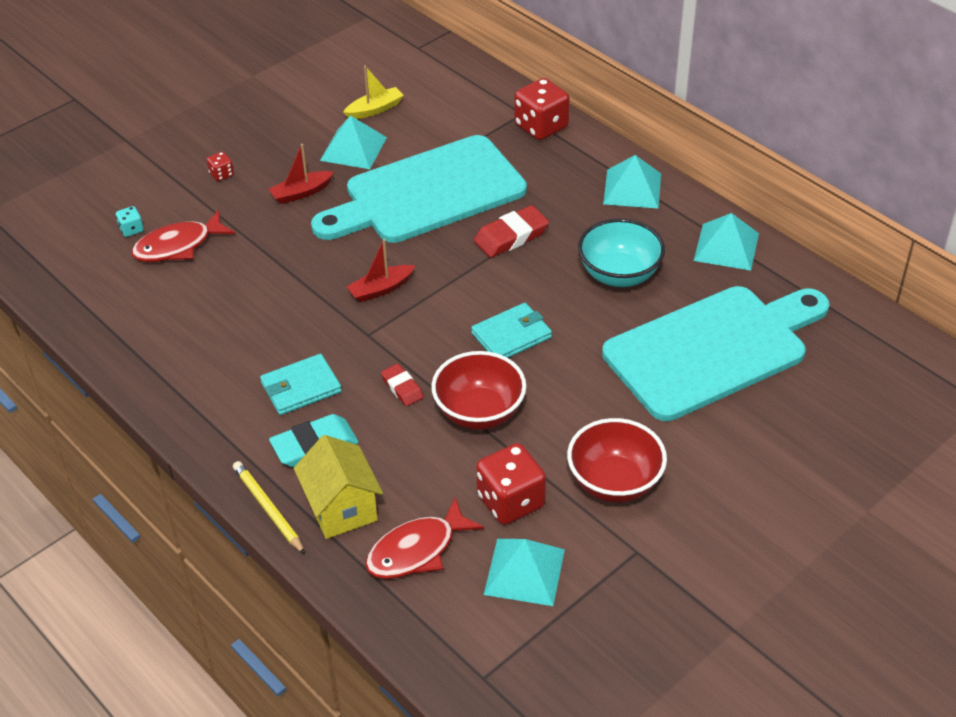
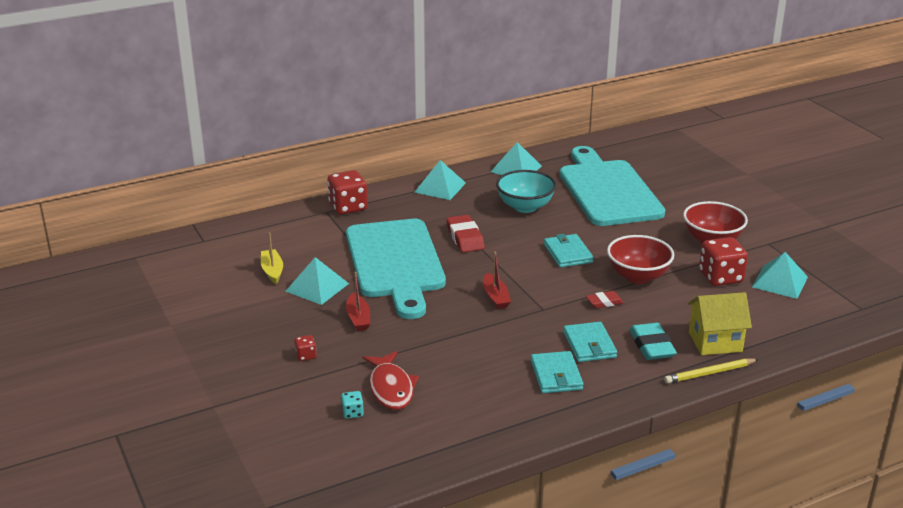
camera: 75 degrees left, 15 degrees down
red fish [365,497,484,579] -> none
none -> turquoise wallet [531,351,583,393]

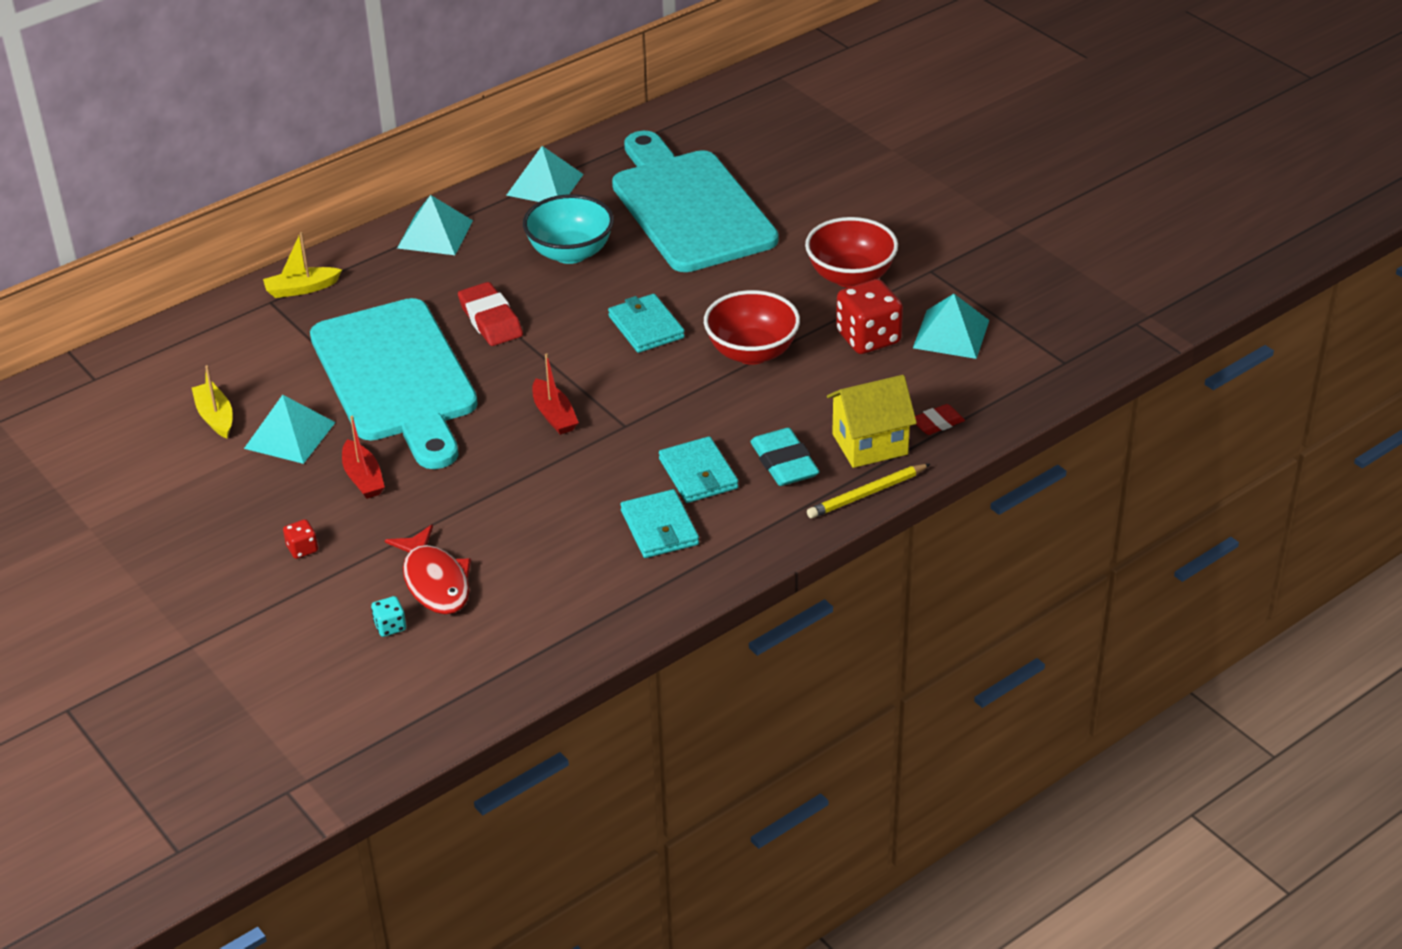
camera: 10 degrees left, 10 degrees up
red dice [327,170,368,215] -> yellow boat [263,232,342,298]
red eraser [586,291,624,308] -> red eraser moved to [915,404,965,435]

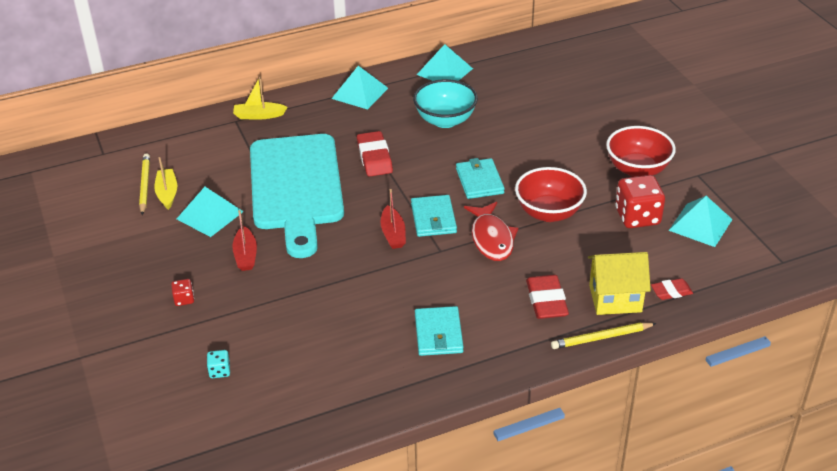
camera: 15 degrees right, 0 degrees up
red fish [385,524,471,614] -> red fish moved to [464,202,518,261]
turquoise cutting board [612,131,778,272] -> none
turquoise wallet [659,436,738,503] -> turquoise wallet moved to [411,195,457,237]
turquoise eraser [750,428,819,486] -> red eraser [526,275,569,319]
none -> yellow pencil [139,153,150,215]

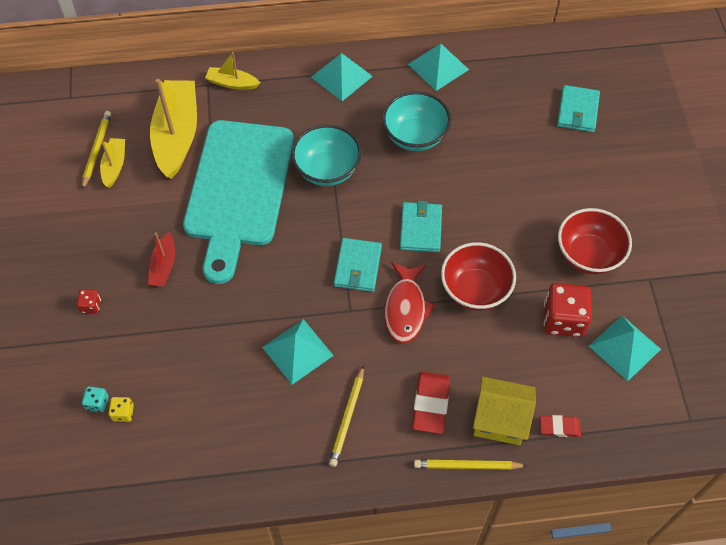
camera: 15 degrees right, 20 degrees up
turquoise pyramid [177,187,244,237] -> turquoise pyramid moved to [262,319,334,385]
red eraser [357,131,393,177] -> turquoise bowl [291,124,362,186]
red boat [381,189,406,249] -> none
turquoise wallet [415,306,464,356] -> turquoise wallet moved to [557,85,600,132]
none -> yellow dice [108,397,134,422]
none -> yellow boat [150,79,197,179]
none -> yellow pencil [329,365,364,467]

